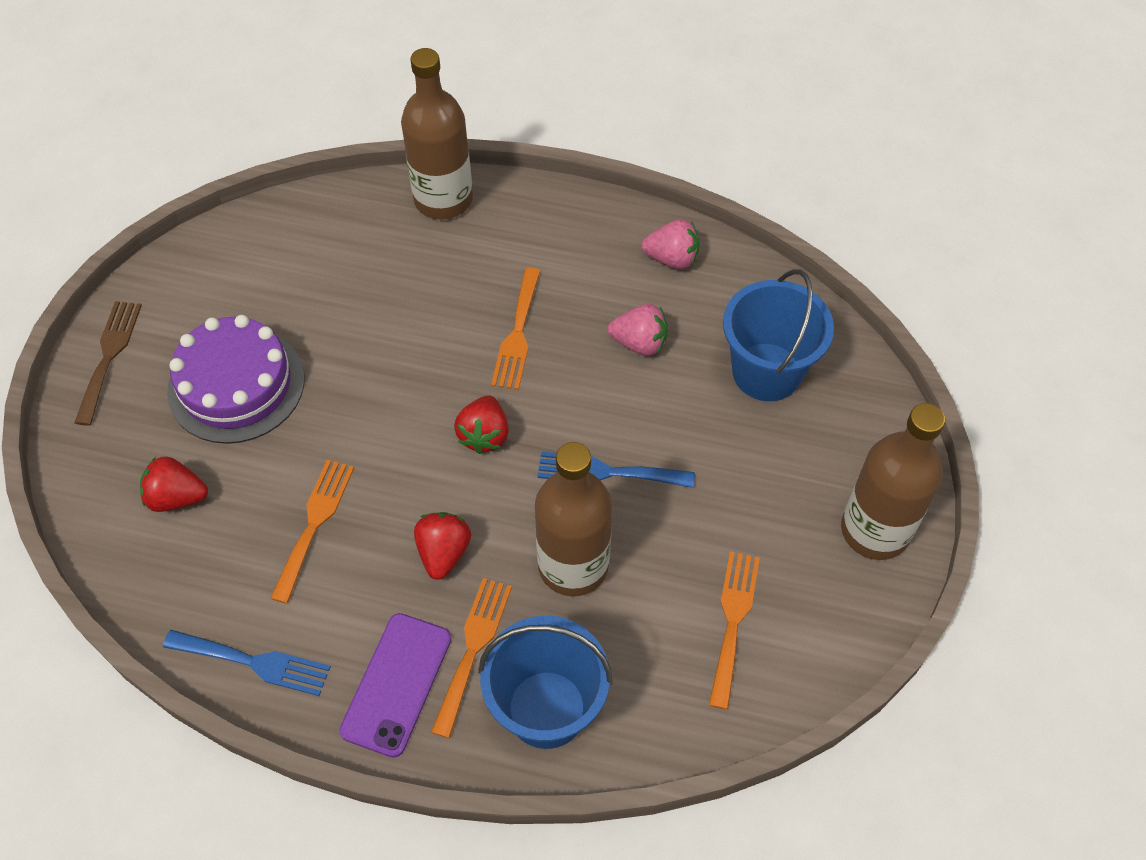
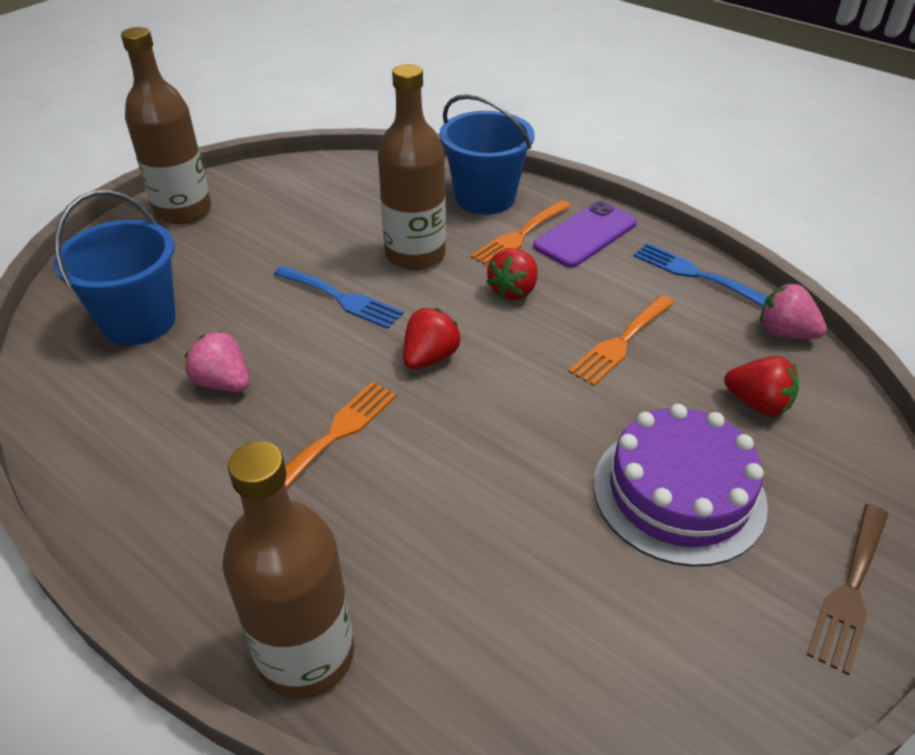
camera: 155 degrees left, 15 degrees down
pink strawberry [641,219,699,270] -> pink strawberry moved to [760,284,827,339]
orange fork [709,551,760,710] -> none

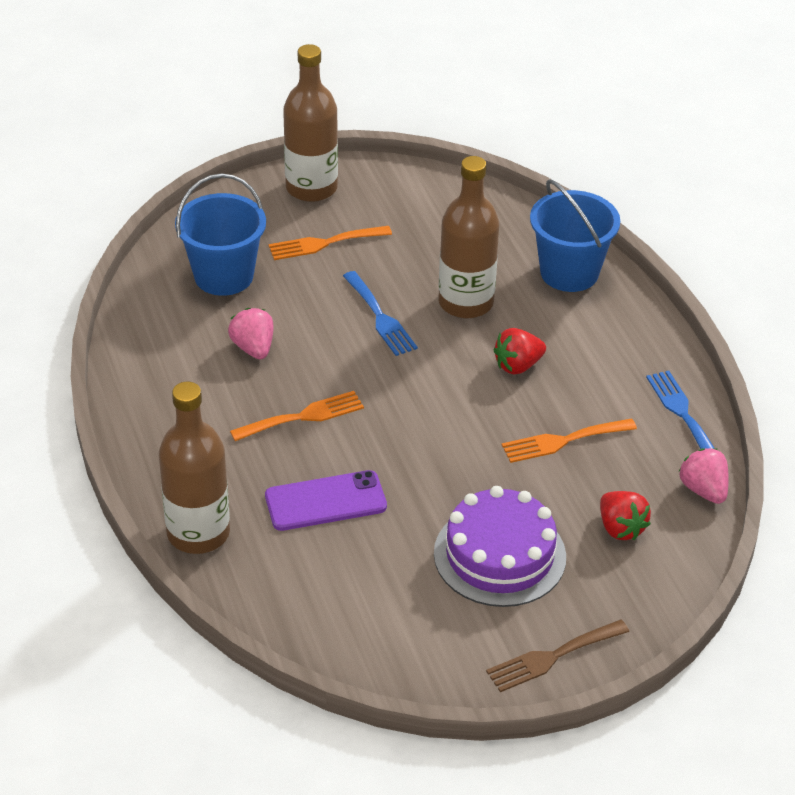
camera: 30 degrees right, 0 degrees up
red strawberry [403,308,461,370] -> none
orange fork [471,200,571,266] -> orange fork moved to [269,226,392,260]
purple phone [533,201,637,268] -> purple phone moved to [265,470,387,531]

